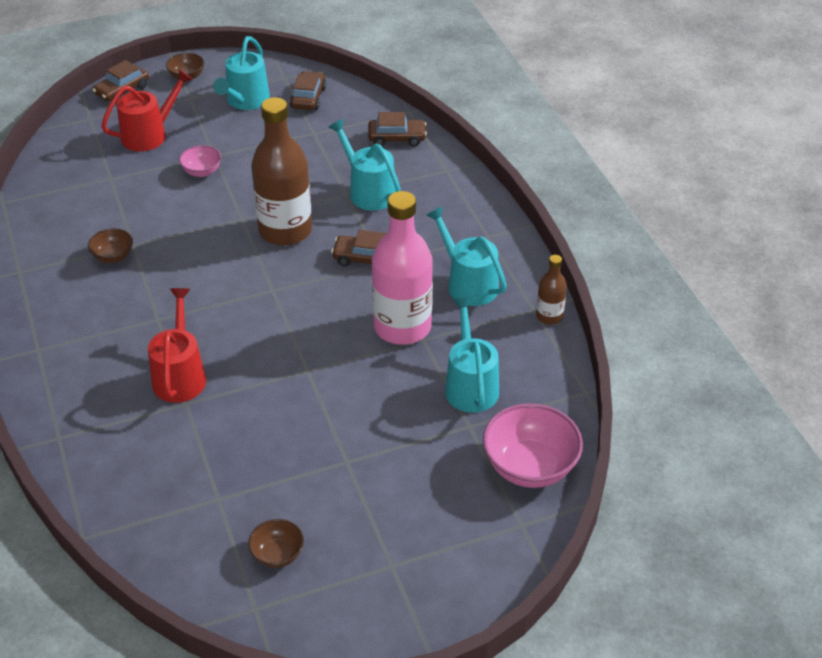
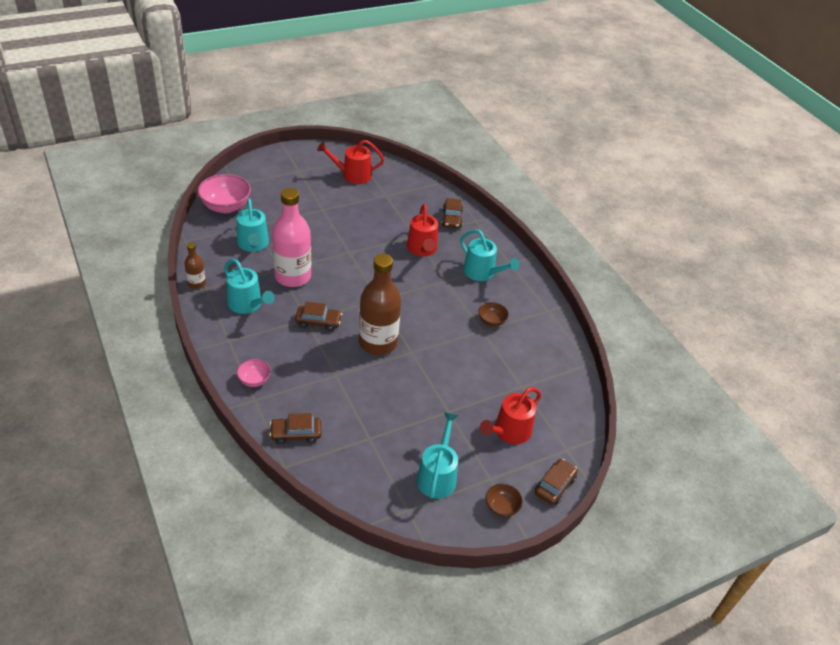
camera: 170 degrees right, 0 degrees up
pink bowl [179,145,221,177] -> pink bowl moved to [237,359,271,387]
brown bowl [248,519,304,568] -> red watering can [317,140,384,184]
brown car [290,71,327,110] -> brown car moved to [442,198,463,228]
turquoise watering can [328,119,401,211] -> turquoise watering can moved to [460,230,519,281]

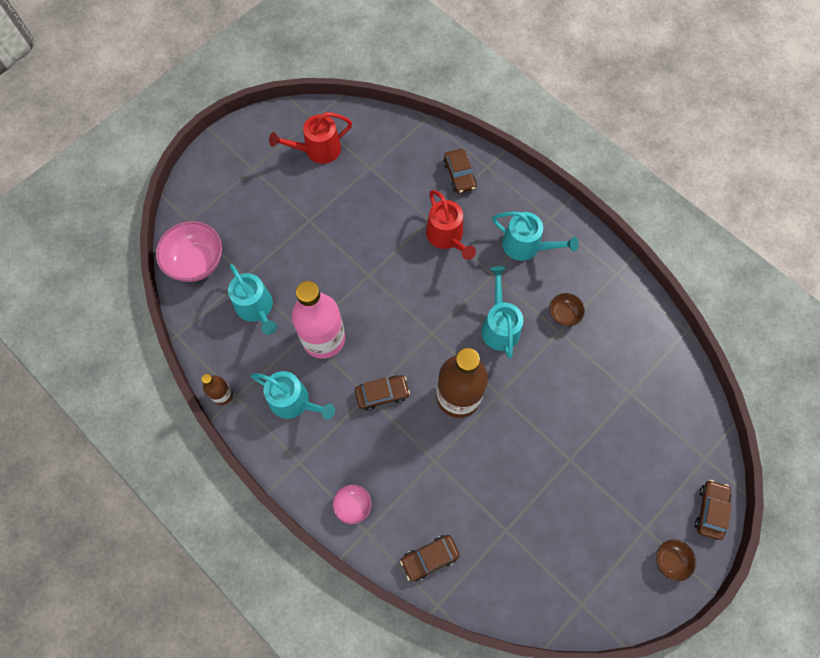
camera: 15 degrees left, 25 degrees up
turquoise watering can [417,412,458,499] -> turquoise watering can moved to [481,266,523,358]
red watering can [480,387,541,444] -> none

